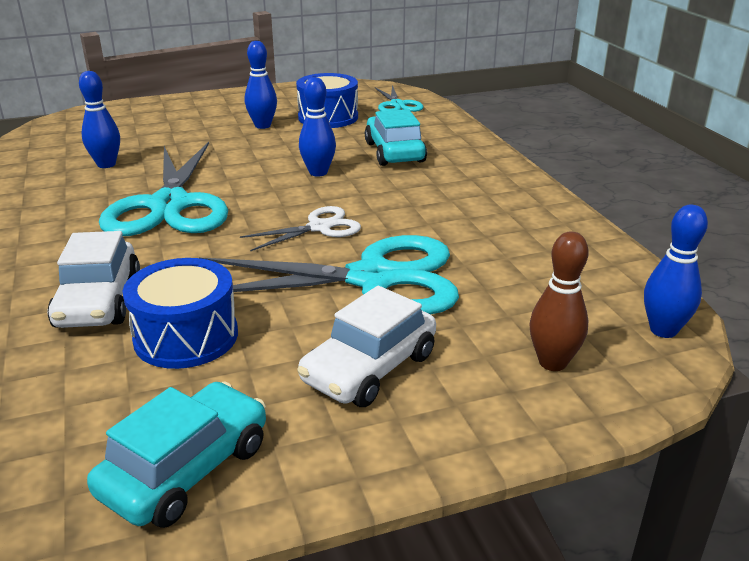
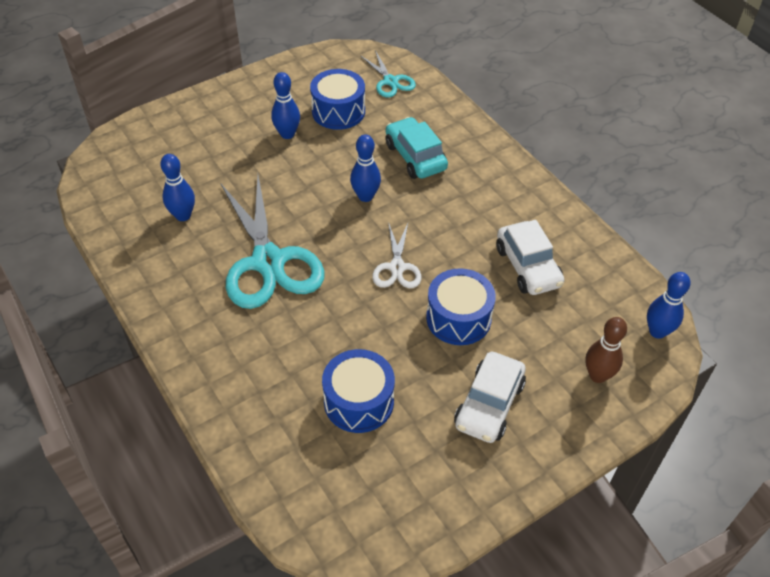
camera: 15 degrees left, 20 degrees up
white car [48,231,140,328] -> white car moved to [496,220,564,295]
turquoise car [87,381,266,528] -> none
turquoise scissors [200,235,459,314] -> blue drum [426,268,496,345]
white scissors [240,206,361,251] -> white scissors turned 135 degrees clockwise [372,222,421,288]

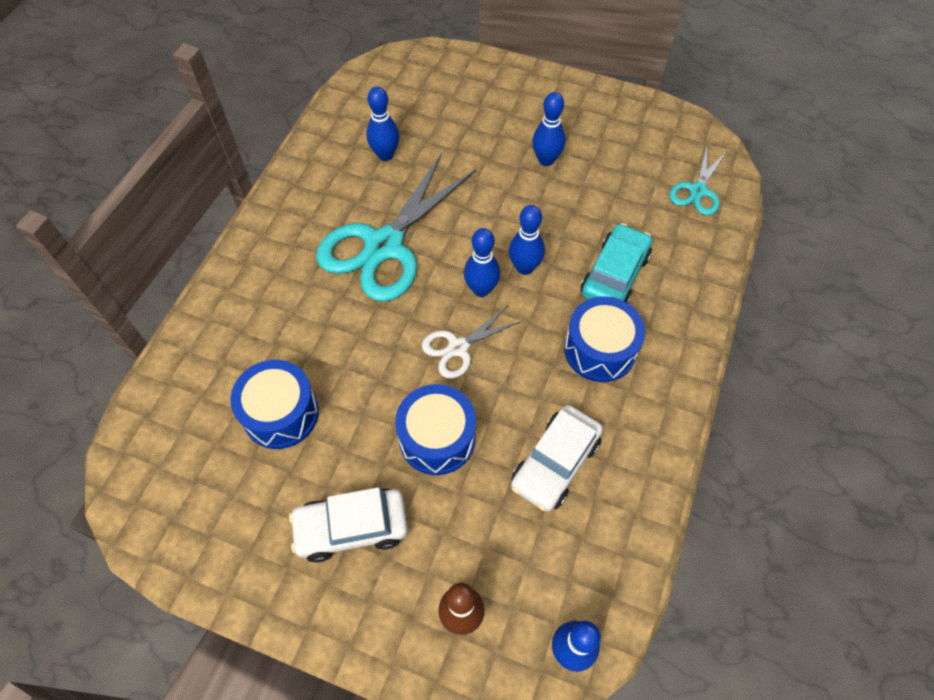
camera: 55 degrees right, 10 degrees up
blue drum [310,69,365,130] -> blue drum moved to [564,296,645,382]
none -> blue bowling pin [464,228,500,297]

